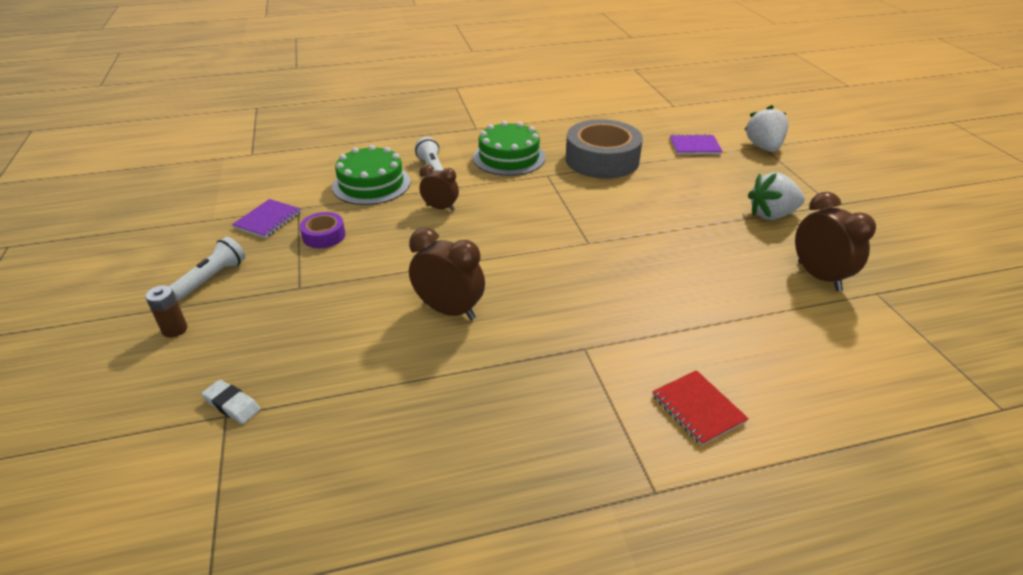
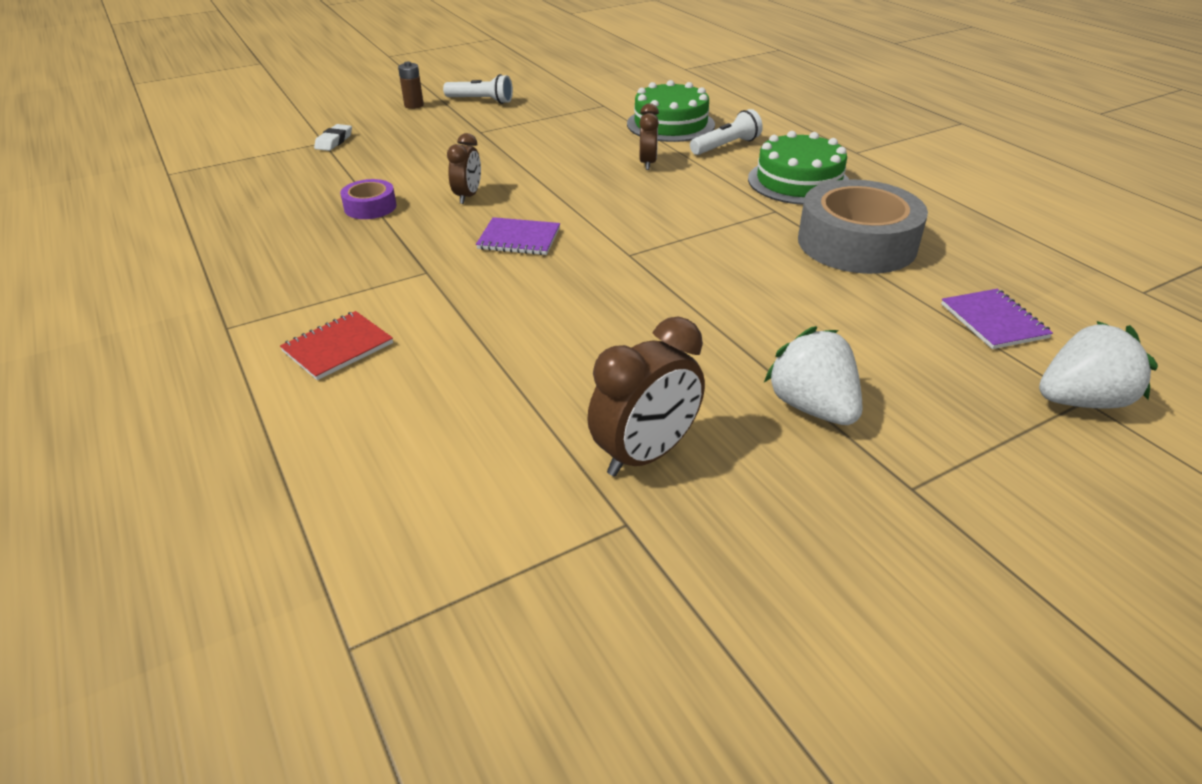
camera: 75 degrees right, 0 degrees up
purple notebook [232,199,302,238] -> purple notebook moved to [476,217,560,255]
purple tape [300,212,346,248] -> purple tape moved to [340,179,397,219]
brown clock [409,228,485,320] -> brown clock [447,133,481,204], size x0.63

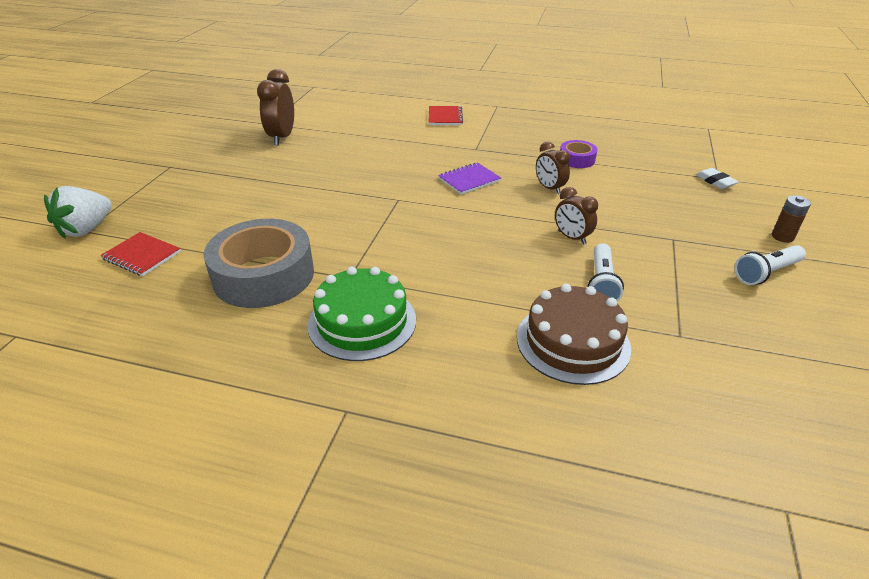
camera: 135 degrees right, 0 degrees up
green cake [627,80,715,142] -> brown cake [517,284,631,385]
brown clock [639,103,659,170] -> brown clock moved to [555,187,598,245]
white flashlight [690,109,763,155] -> white flashlight moved to [588,243,624,302]
white strawberry [764,326,863,425] -> none
purple notebook [941,289,1053,349] -> red notebook [100,232,181,276]

